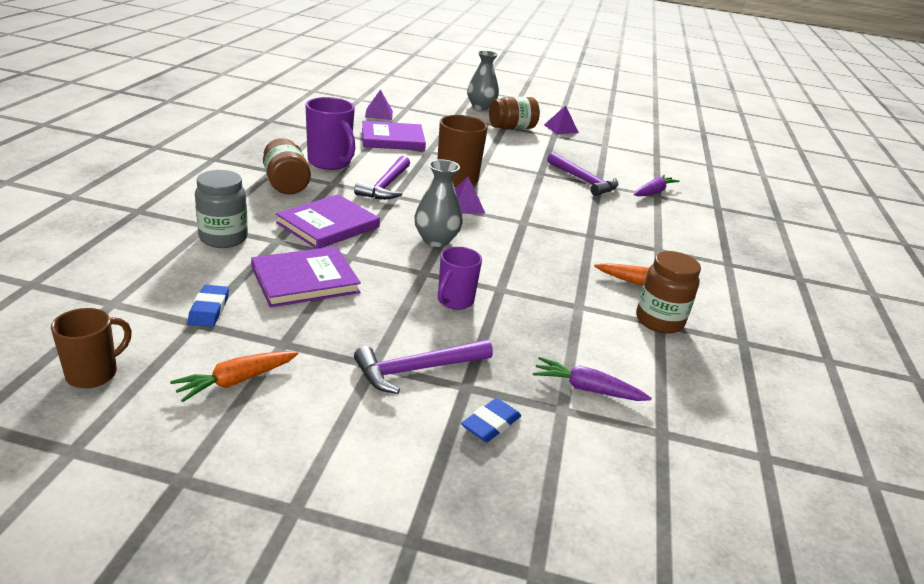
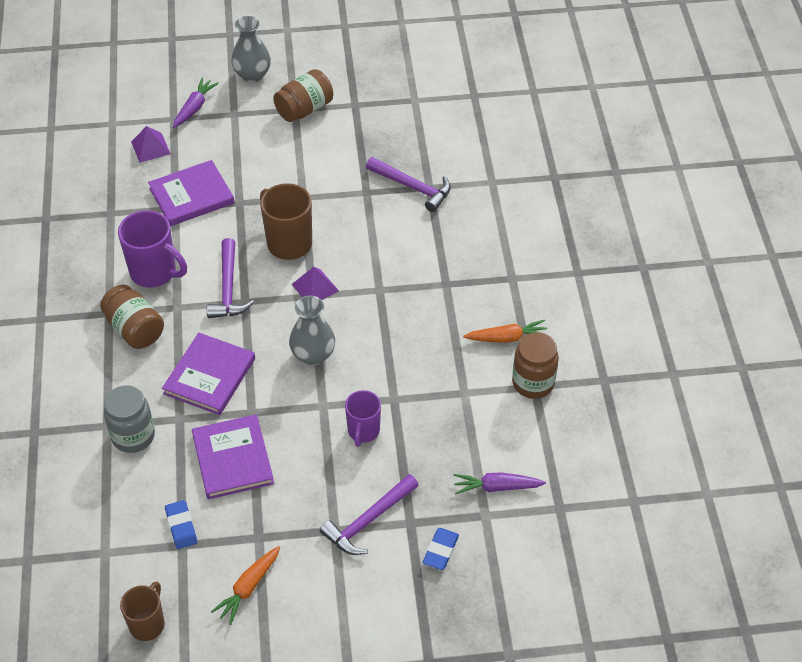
camera: 15 degrees left, 20 degrees up
purple book [251,246,361,307] -> purple book turned 60 degrees counterclockwise [192,414,274,499]
purple pyramid [544,105,579,134] -> none
purple carrot [634,175,680,196] -> purple carrot moved to [173,78,219,128]

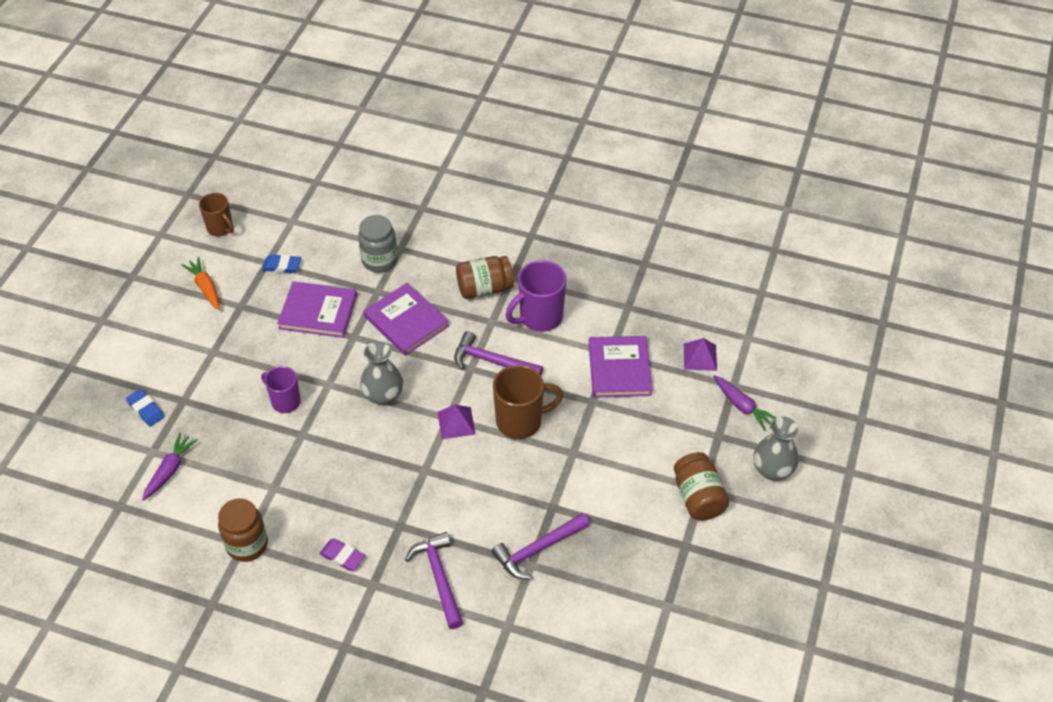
camera: 115 degrees right, 0 degrees up
purple hammer [320,474,419,555] -> purple hammer moved to [405,532,463,629]
orange carrot [463,320,549,343] -> none
none -> purple eraser [319,539,365,571]

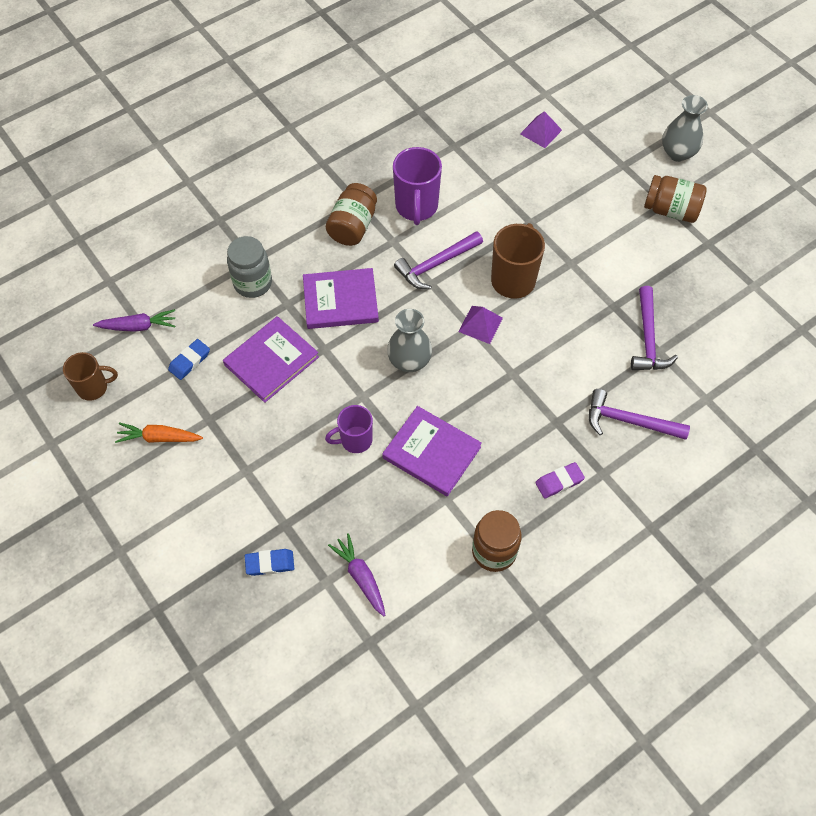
camera: 55 degrees left, 10 degrees up
purple book [589,336,652,398] -> purple book moved to [382,406,482,496]
purple carrot [713,375,776,431] -> purple carrot moved to [93,309,176,332]

